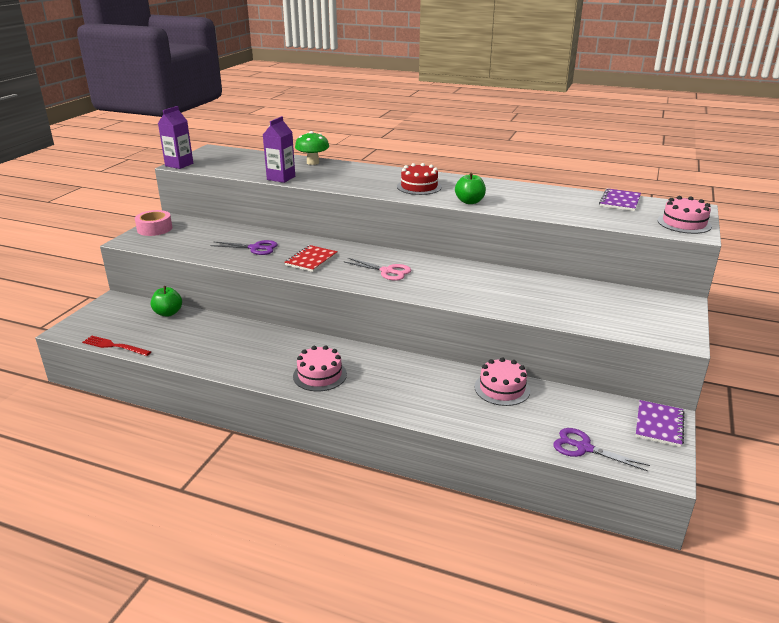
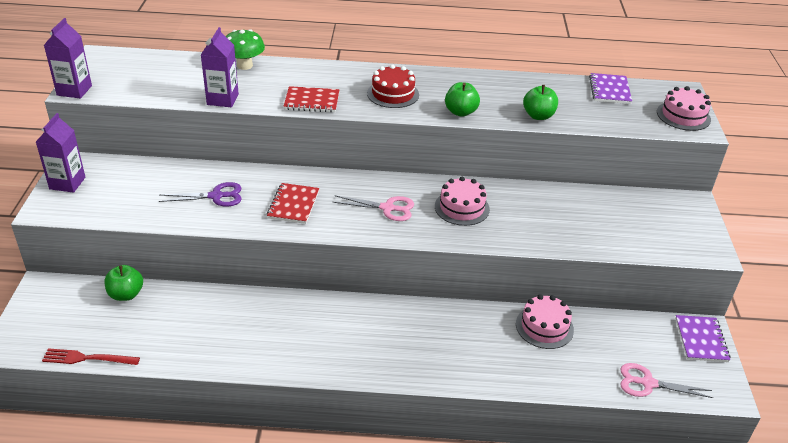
camera: 20 degrees left, 10 degrees up
pink tape [135,210,172,236] -> purple carton [36,113,85,193]
pink cake [293,345,347,391] -> pink cake moved to [435,177,490,226]
purple scissors [553,428,650,471] -> pink scissors [620,363,713,398]
none -> red notebook [284,86,339,113]
none -> green apple [523,85,558,120]

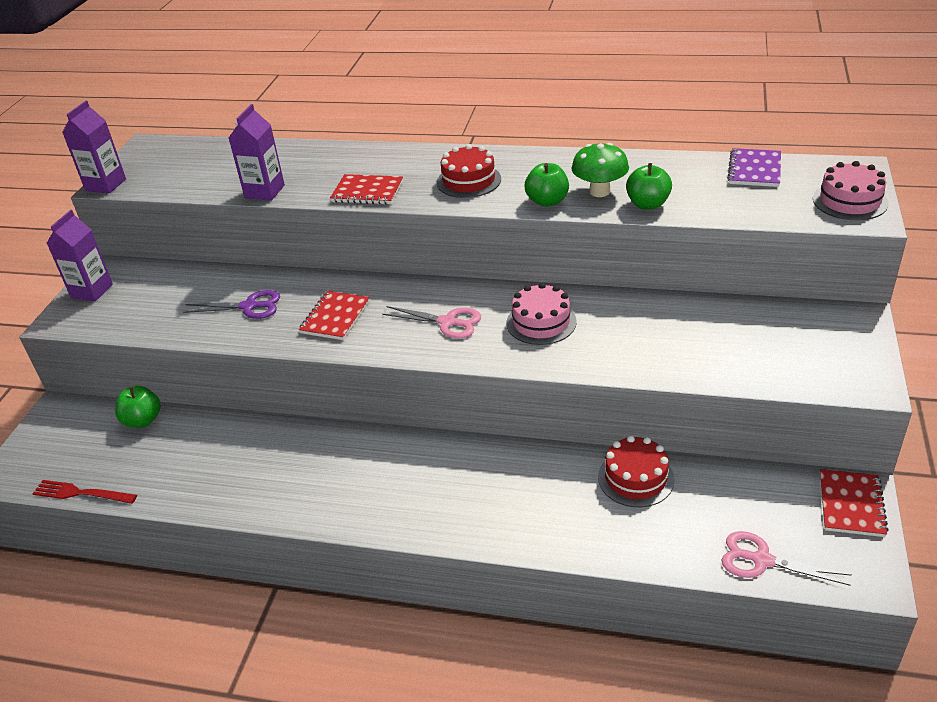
camera: 15 degrees right, 0 degrees up
green mushroom [226,29,265,70] -> green mushroom moved to [571,143,629,197]
pink cake [516,294,574,349] -> red cake [598,436,675,507]
purple notebook [675,315,731,362] -> red notebook [820,469,888,537]

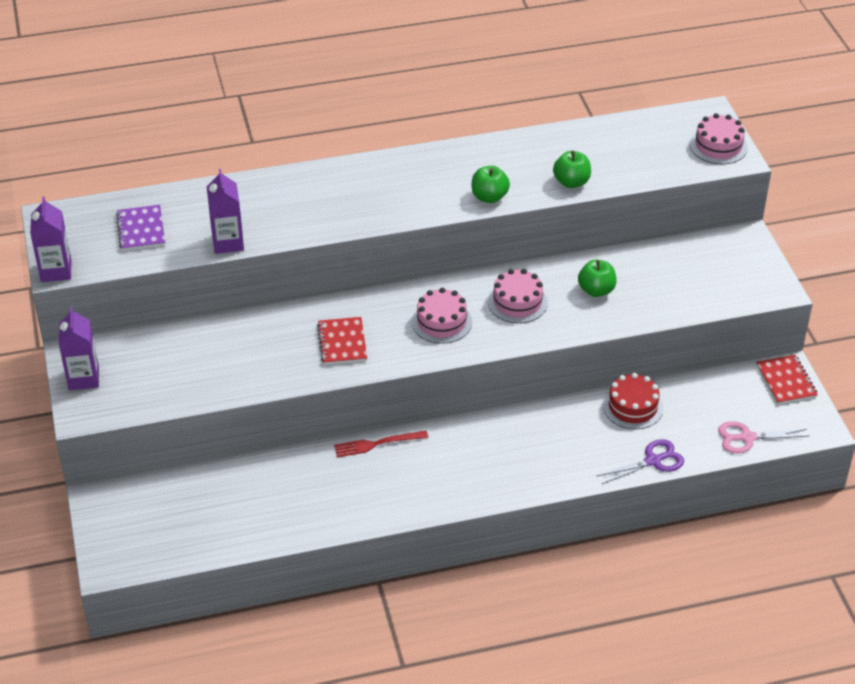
camera: 30 degrees left, 5 degrees up
red fork [32,480,137,504] -> red fork moved to [334,430,429,458]
green apple [115,386,161,428] -> green apple moved to [578,260,617,297]
purple scissors [183,290,280,319] -> purple scissors moved to [596,439,684,484]
red notebook [330,174,403,205] -> none
pink scissors [382,306,481,339] -> pink cake [412,288,472,344]
red cake [437,144,501,198] -> none
green mushroom [571,143,629,197] -> none
purple notebook [727,148,781,187] -> purple notebook moved to [116,205,165,251]

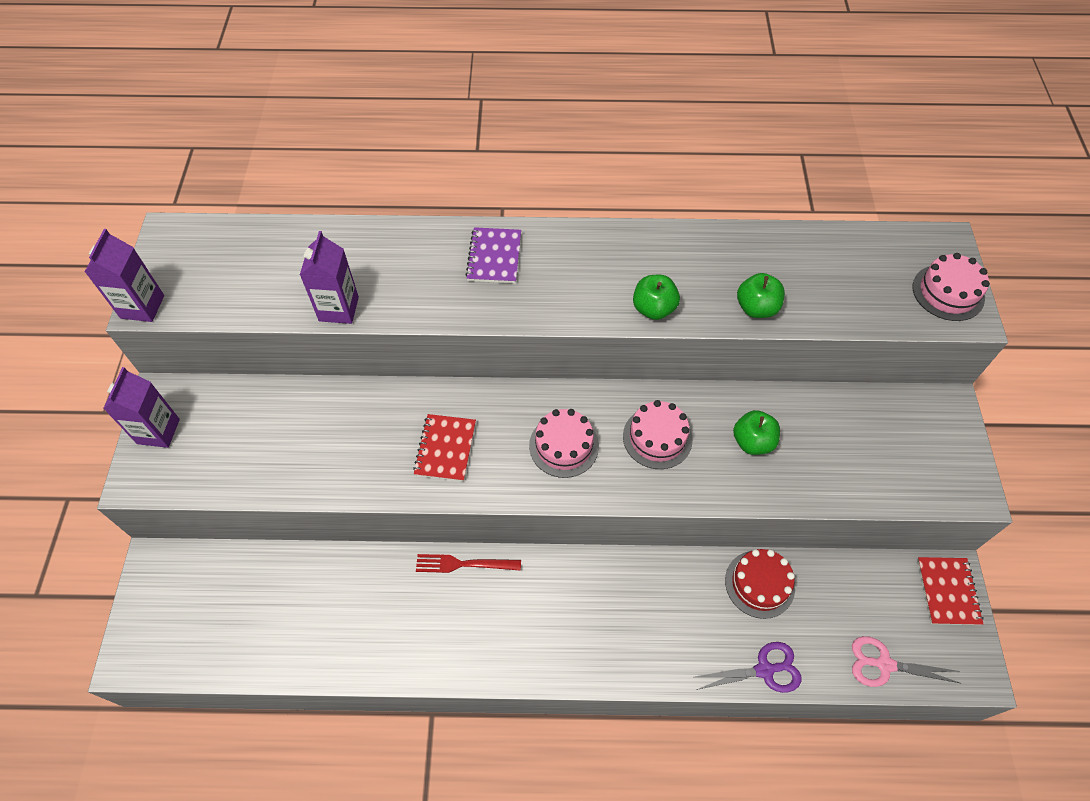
camera: 15 degrees right, 15 degrees up
purple notebook [116,205,165,251] -> purple notebook moved to [465,227,521,283]

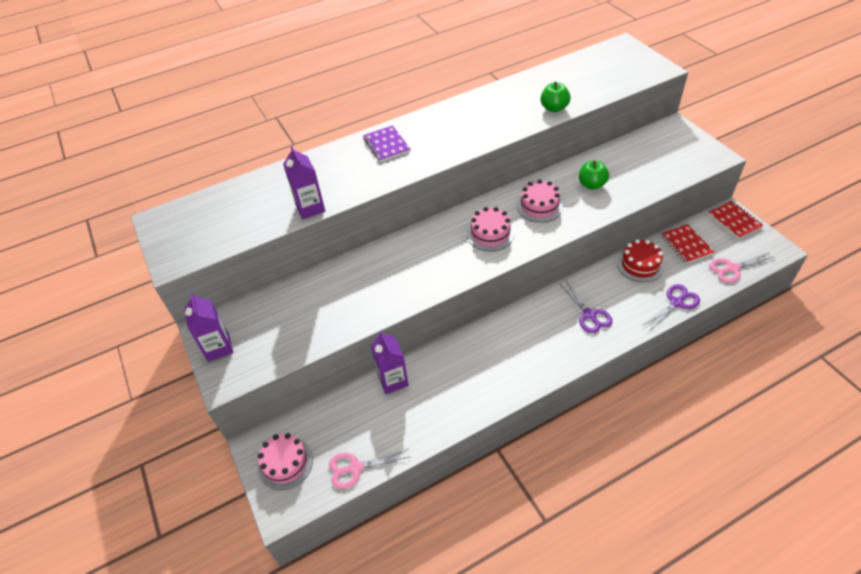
camera: 25 degrees left, 10 degrees down
purple carton [85,229,164,322] -> purple carton moved to [371,330,409,394]
red notebook [413,414,476,482] -> red notebook moved to [661,224,714,264]
red fork [416,554,521,573] -> none
green apple [633,275,680,320] -> none
pink cake [913,253,990,321] -> pink cake moved to [258,433,313,490]
none -> pink scissors [329,449,411,489]
none -> purple scissors [559,280,613,333]

